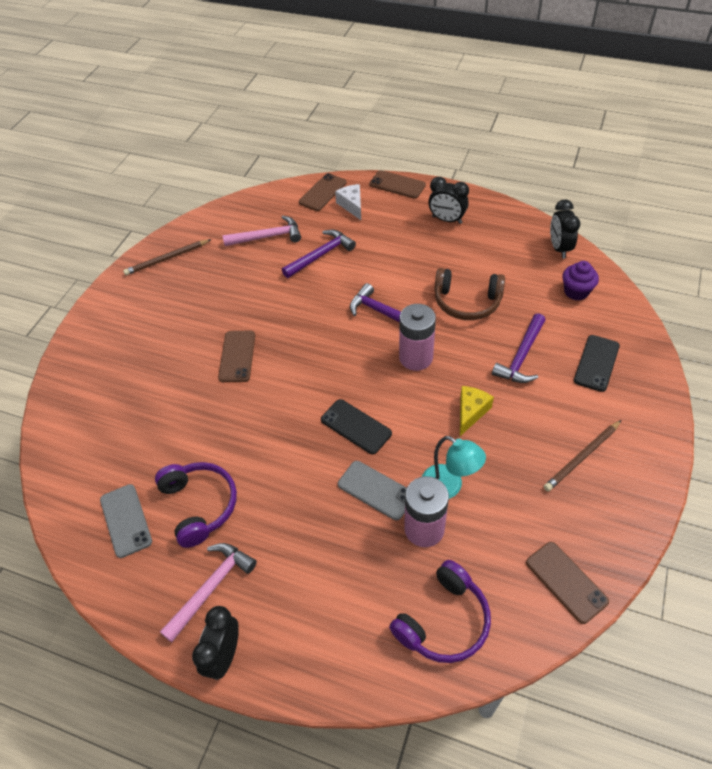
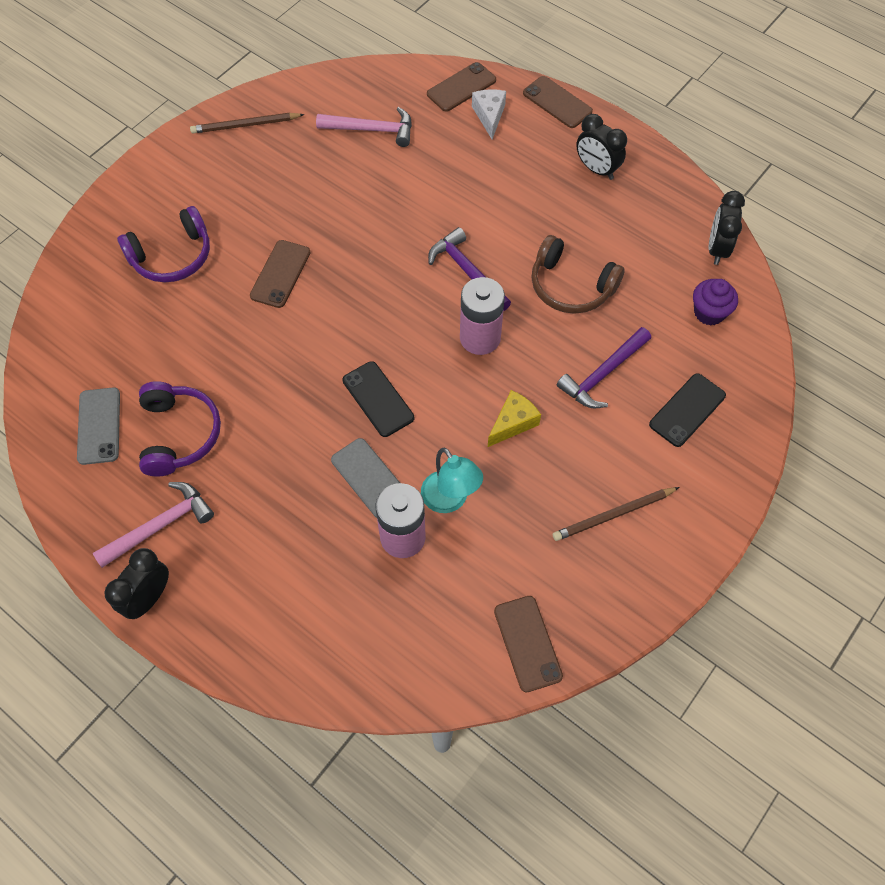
camera: 15 degrees right, 10 degrees up
purple hammer [282,230,356,278] -> none
purple headphones [389,560,491,663] -> purple headphones moved to [117,206,210,282]

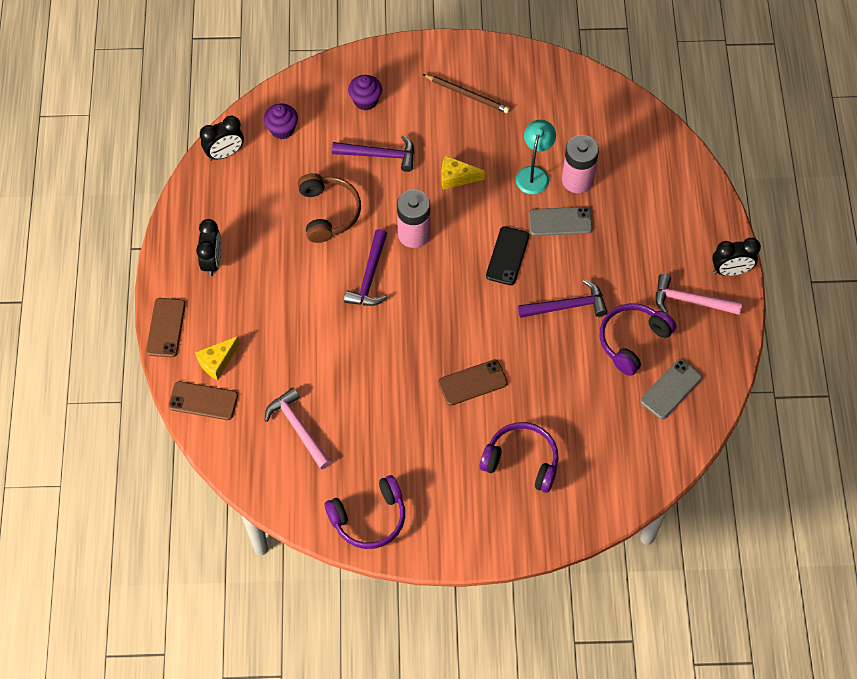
camera: 130 degrees left, 0 degrees up
brown pencil [190,113,305,133] -> purple headphones [325,475,405,549]
grey phone [331,438,400,518] -> grey phone turned 75 degrees clockwise [529,207,592,236]
white cheese [472,89,506,139] -> yellow cheese [195,336,240,380]
brown phone [494,596,563,692] -> none
black phone [649,373,726,447] -> purple cupcake [348,75,382,110]
none -> purple hammer [518,279,608,318]

